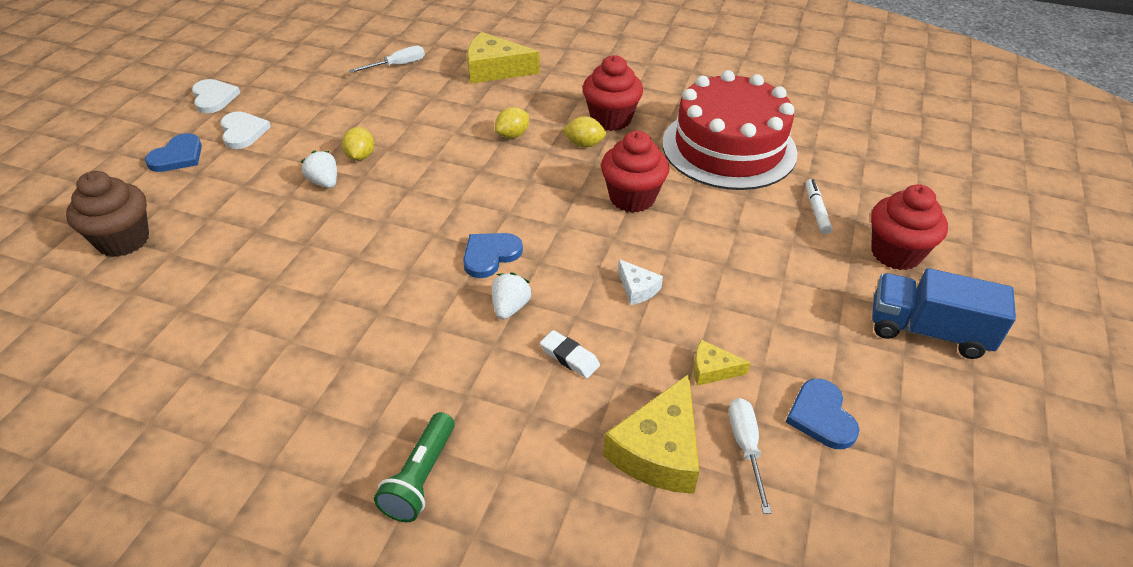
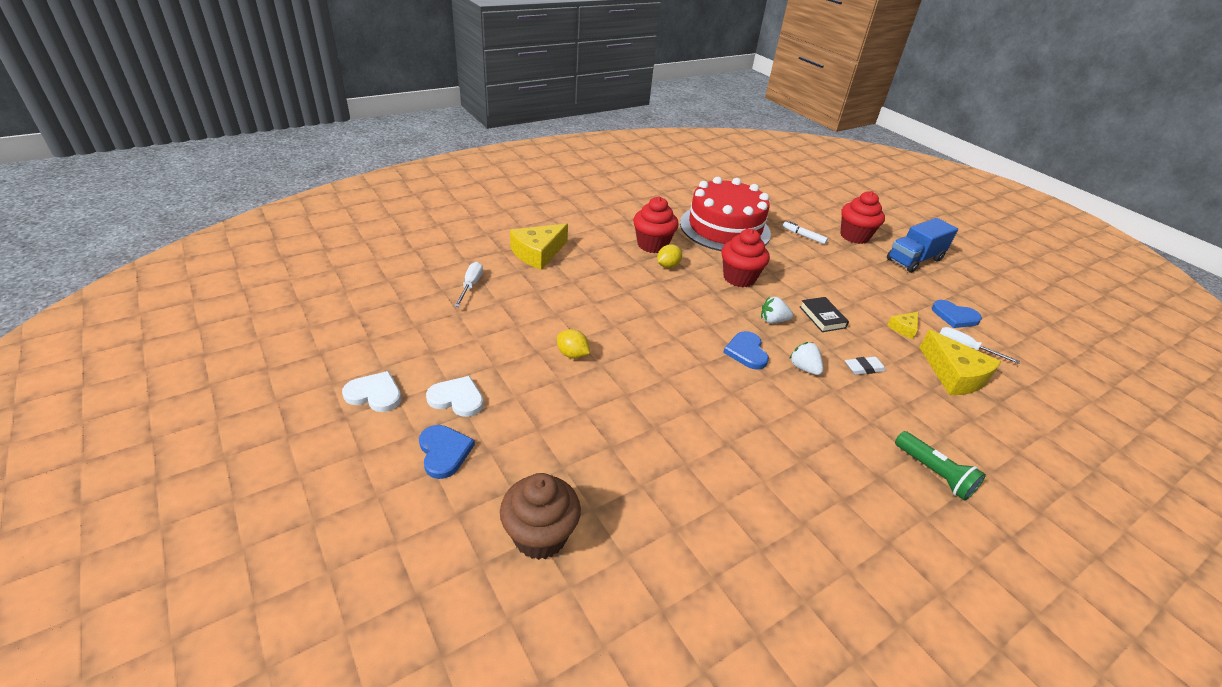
camera: 55 degrees left, 5 degrees down
white strawberry [301,150,337,188] -> white strawberry moved to [761,297,793,323]
yellow lemon [495,107,529,139] -> none
white cheese [618,259,663,305] -> black book [800,297,849,332]

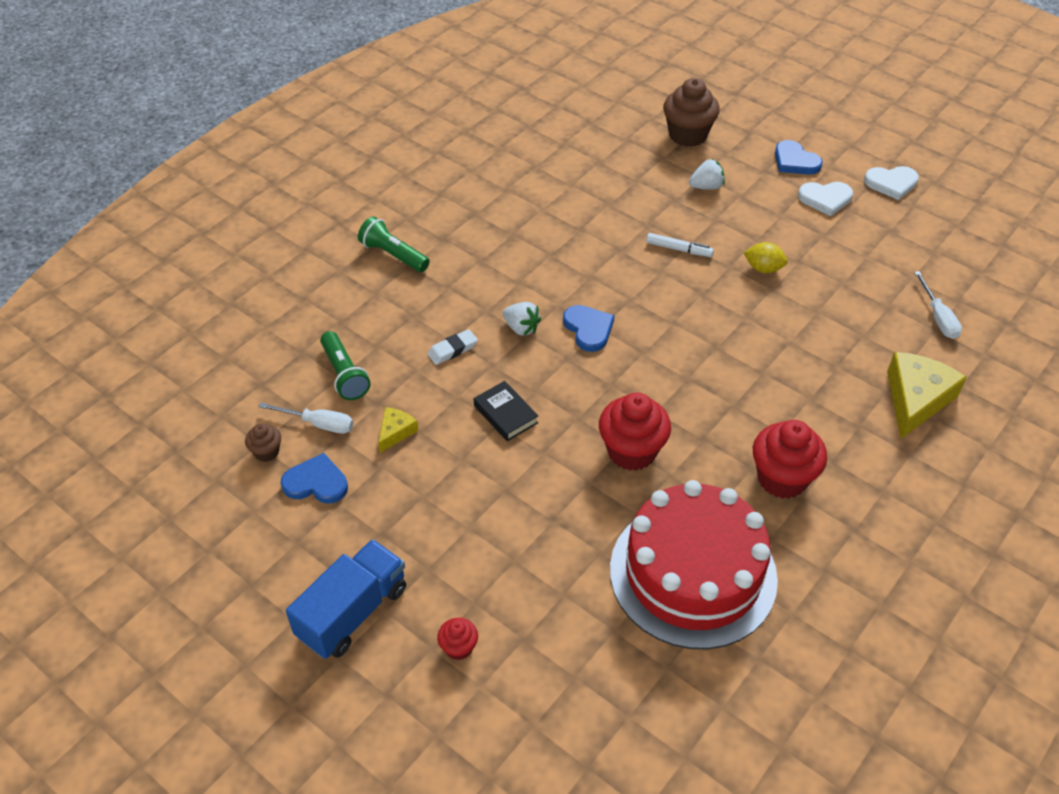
camera: 165 degrees right, 10 degrees up
yellow lemon [657,244,682,268] -> none
white strawberry [761,297,793,323] -> white strawberry moved to [689,159,725,190]
white marker [783,221,828,244] -> white marker moved to [646,233,714,257]
red cupcake [840,191,885,244] -> red cupcake [437,618,478,660], size x0.50
yellow cheese [919,330,1001,395] -> green flashlight [320,331,371,400]
none -> brown cupcake [245,423,281,462]

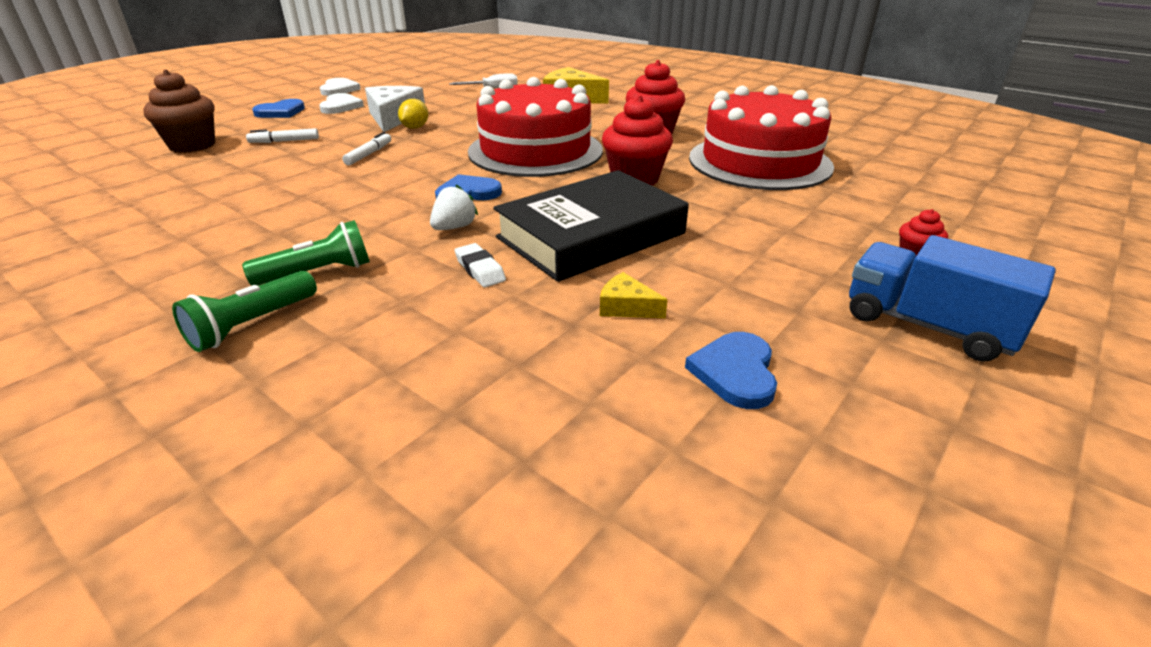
camera: 90 degrees left, 15 degrees down
brown cupcake [245,423,281,462] -> none
white screwdriver [259,402,353,434] -> none
green flashlight [320,331,371,400] -> green flashlight moved to [242,220,370,286]
black book [474,381,538,441] -> black book [493,170,689,282], size x2.34
white strawberry [689,159,725,190] -> white marker [246,128,319,143]
none -> white cheese [365,86,425,132]
none -> red cake [468,77,603,177]

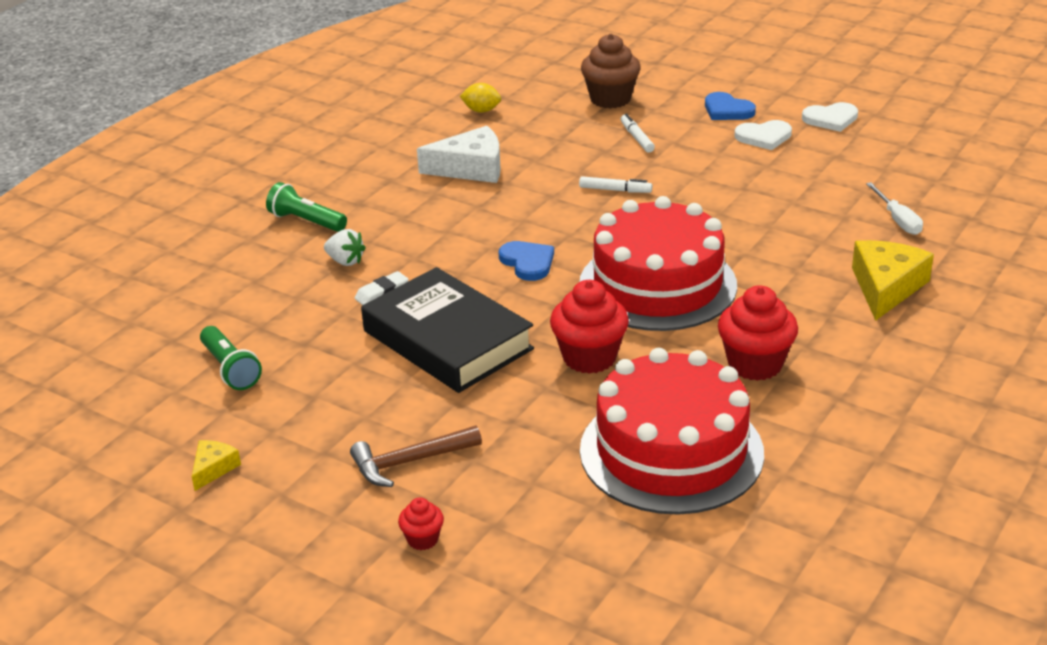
camera: 85 degrees right, 0 degrees up
green flashlight [242,220,370,286] -> green flashlight moved to [200,326,262,390]
white cheese [365,86,425,132] -> white cheese moved to [417,126,500,183]
yellow lemon [398,99,428,129] -> yellow lemon moved to [460,83,501,113]
white strawberry [430,185,478,230] -> white strawberry moved to [324,229,366,266]
yellow cheese [600,272,668,318] -> yellow cheese moved to [192,440,241,491]
blue heart [685,332,777,409] -> none
blue truck [849,235,1056,362] -> none
none -> brown hammer [350,426,482,487]

